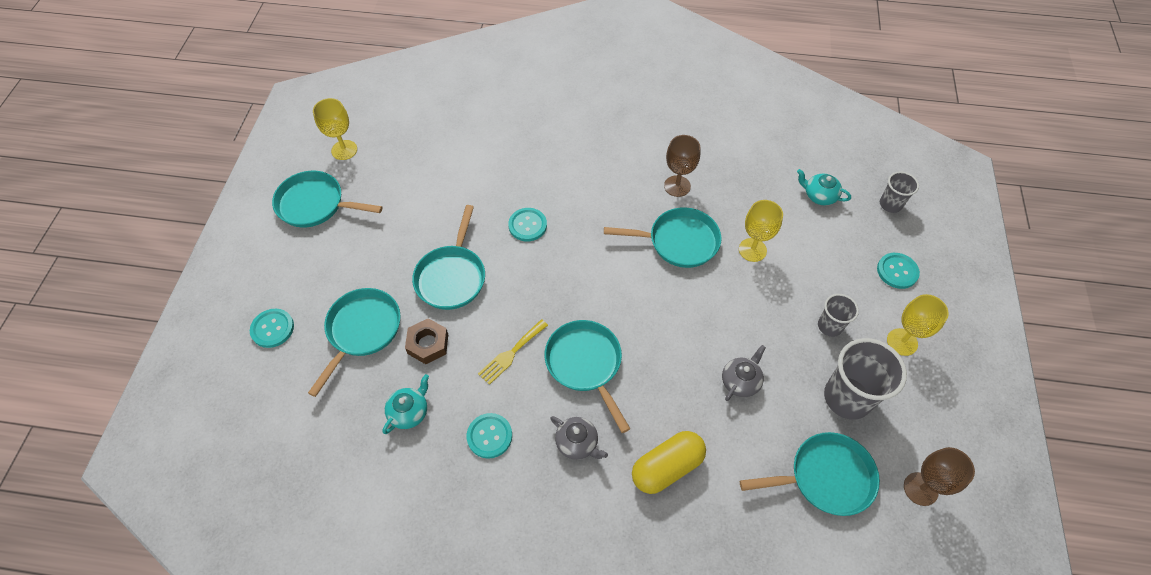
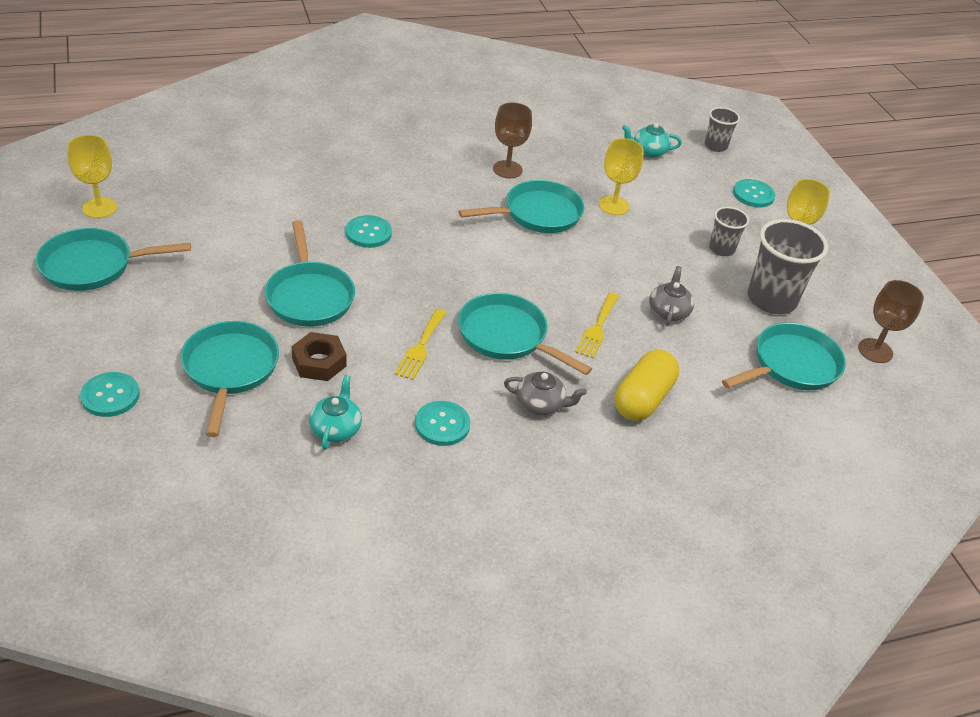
camera: 30 degrees left, 15 degrees down
none -> yellow fork [575,292,619,359]

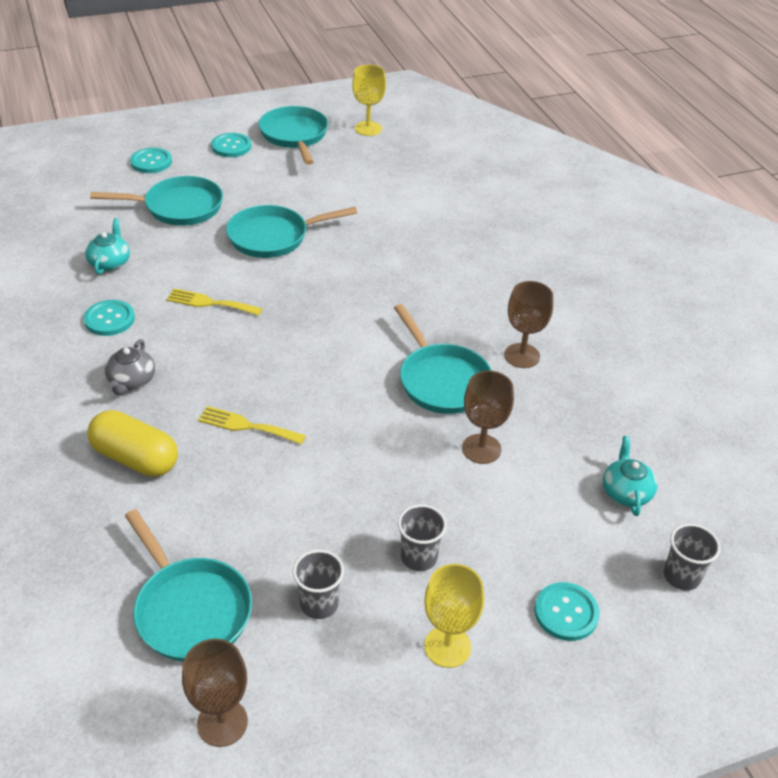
camera: 90 degrees right, 0 degrees up
brown nut [292,332,347,381] -> none
turquoise teapot [309,375,362,450] -> turquoise teapot turned 90 degrees counterclockwise [85,218,130,275]
turquoise button [346,215,392,248] -> turquoise button moved to [211,133,251,157]
turquoise pan [458,293,592,375] -> none
yellow goblet [599,138,644,215] -> brown goblet [462,371,514,464]
grey teapot [649,266,694,326] -> none
grey cup [747,219,828,314] -> grey cup [293,550,344,619], size x0.55

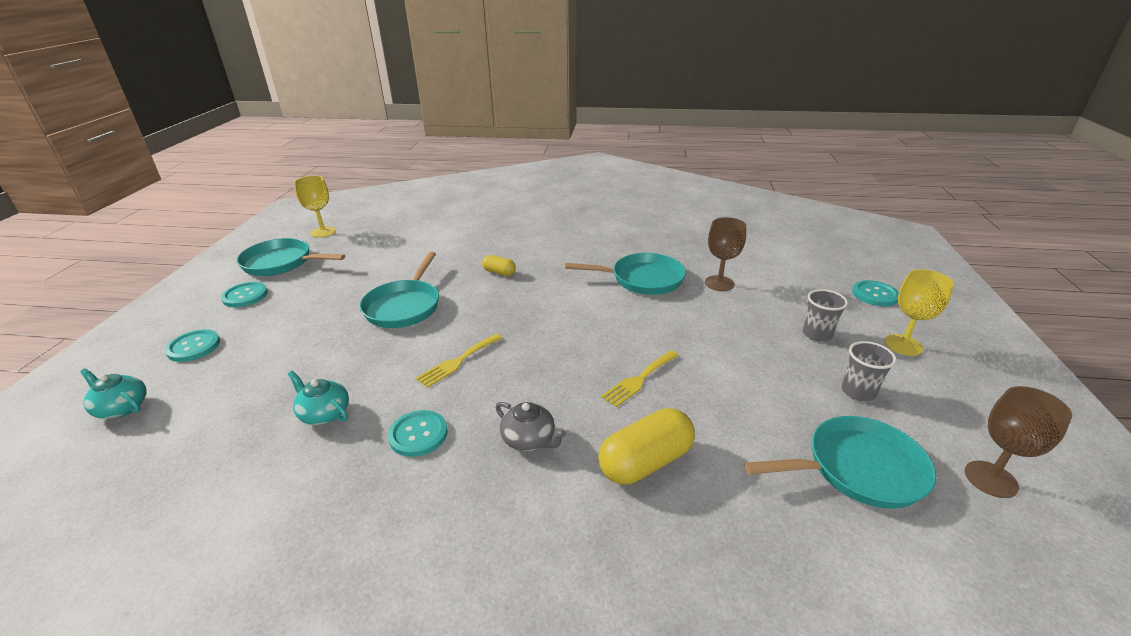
camera: 60 degrees left, 10 degrees down
turquoise pan [90,176,223,226] -> none
brown goblet [504,281,553,368] -> none
turquoise teapot [603,436,658,516] -> turquoise teapot moved to [80,368,147,419]
grey cup [664,523,721,591] -> none
none -> yellow capsule [482,255,516,276]

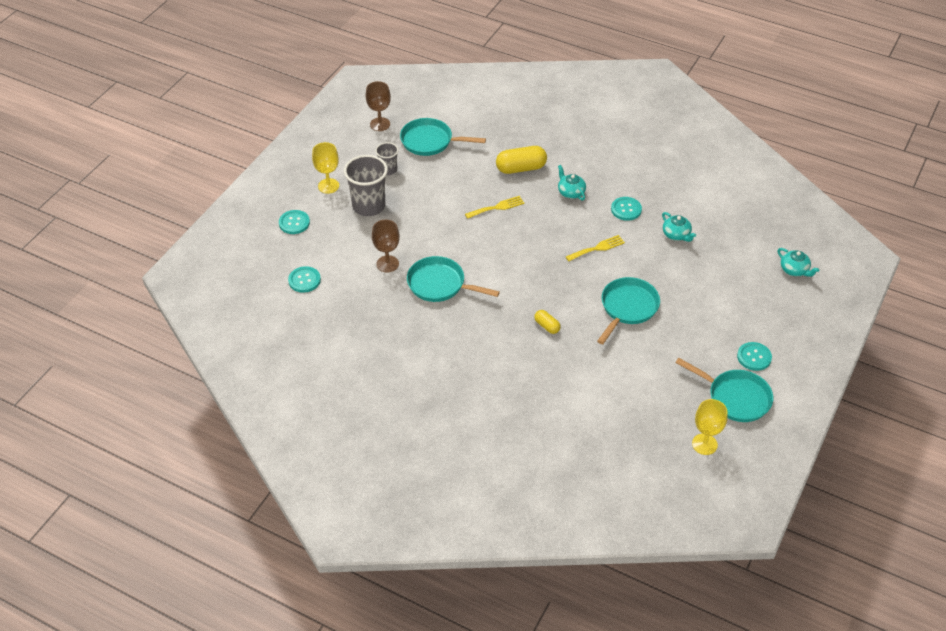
camera: 160 degrees left, 15 degrees up
turquoise button [165,329,220,362] -> turquoise button moved to [288,266,321,293]
grey teapot [495,402,566,451] -> turquoise teapot [558,165,586,201]
grey cup [803,289,848,342] -> grey cup [344,155,388,216], size x1.81

